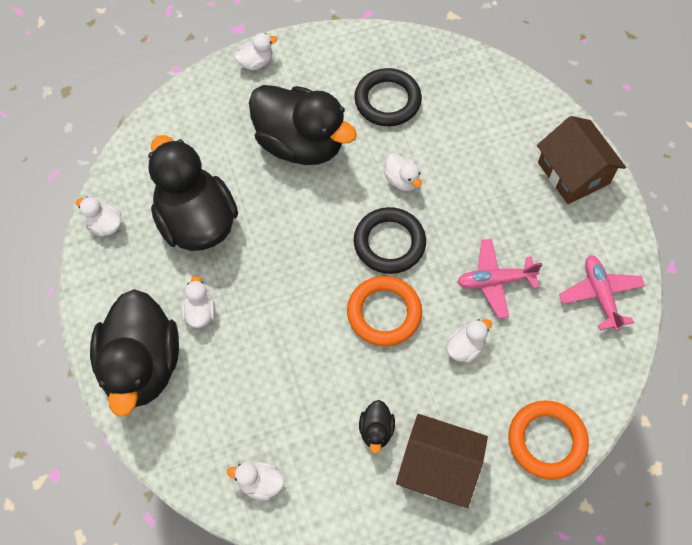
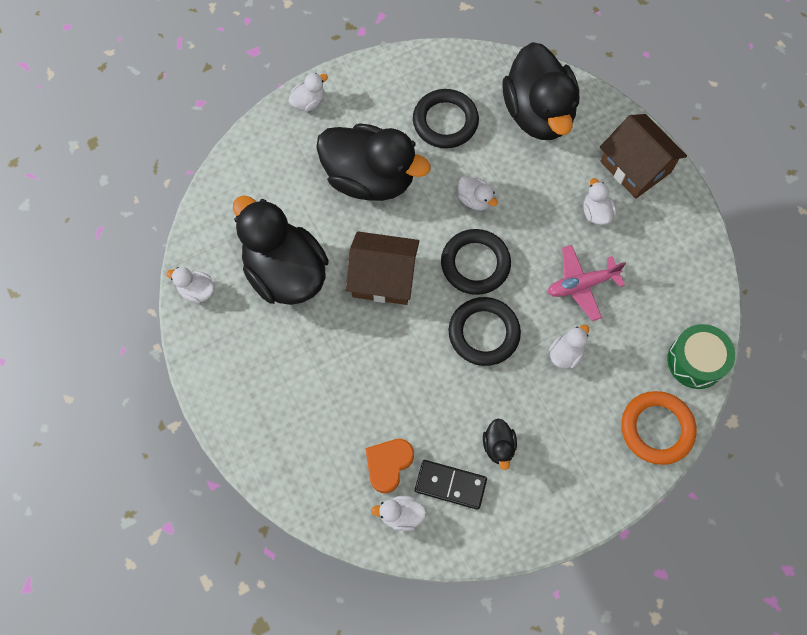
camera: 10 degrees left, 5 degrees up
black duck [90,289,179,417] -> black duck moved to [503,42,579,140]
white duck [181,276,216,328] -> white duck moved to [583,178,616,225]
orange ring [347,276,422,346] -> black ring [449,297,521,366]
brown house [396,414,488,508] -> brown house moved to [346,231,419,305]
pink plane [559,255,645,331] -> none
none -> orange heart [365,439,414,493]
none -> black domino [415,460,487,510]
none -> green drum [667,324,735,389]

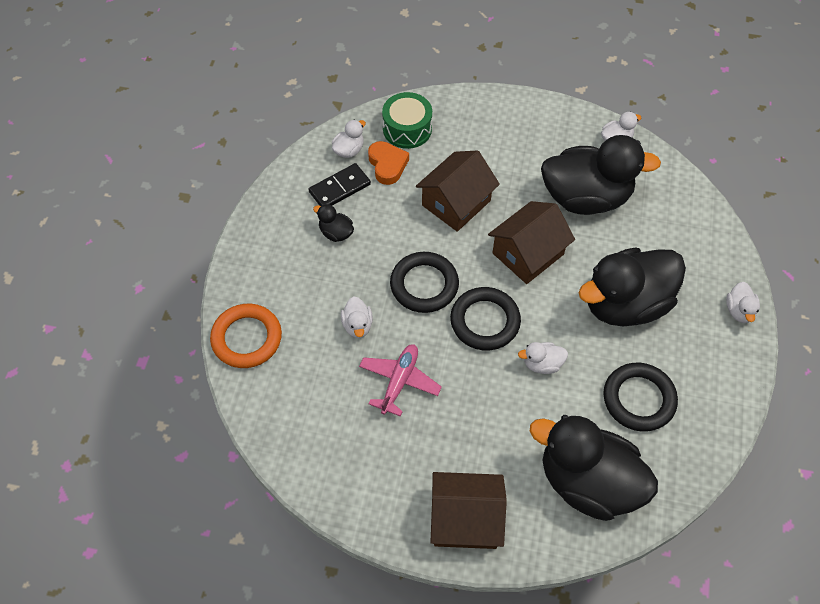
camera: 130 degrees right, 10 degrees down
white duck [583,178,616,225] -> none
green drum [667,324,735,389] -> green drum moved to [382,92,432,149]
none -> brown house [416,150,500,232]

